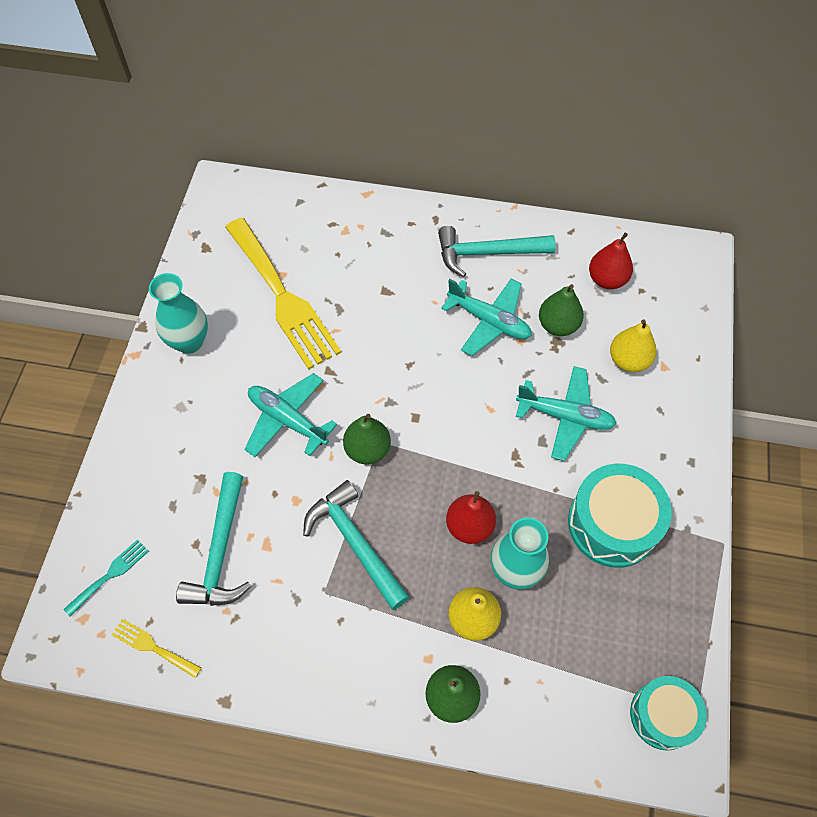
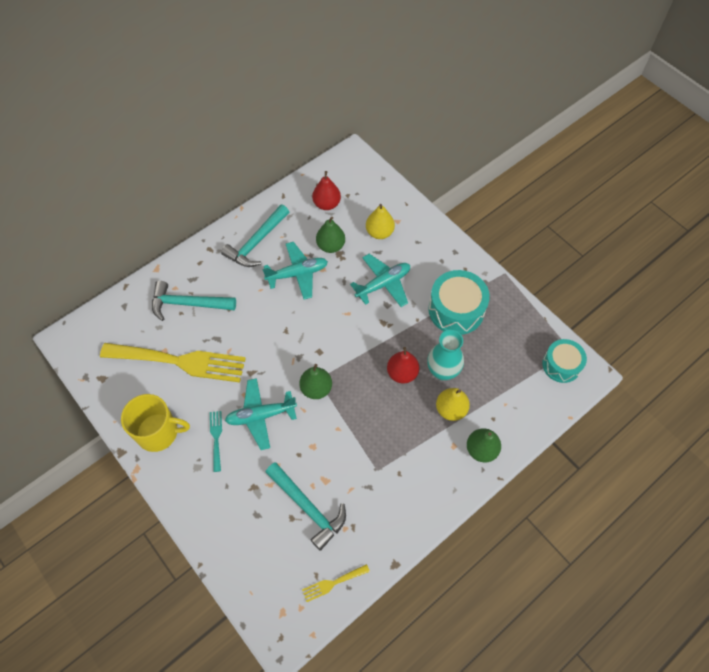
camera: 50 degrees left, 0 degrees up
turquoise fork [63,539,149,616] -> turquoise fork moved to [210,411,222,472]
turquoise vase [149,273,208,354] -> yellow mug [121,394,190,452]
turquoise hammer [303,480,409,610] -> turquoise hammer moved to [152,281,236,321]

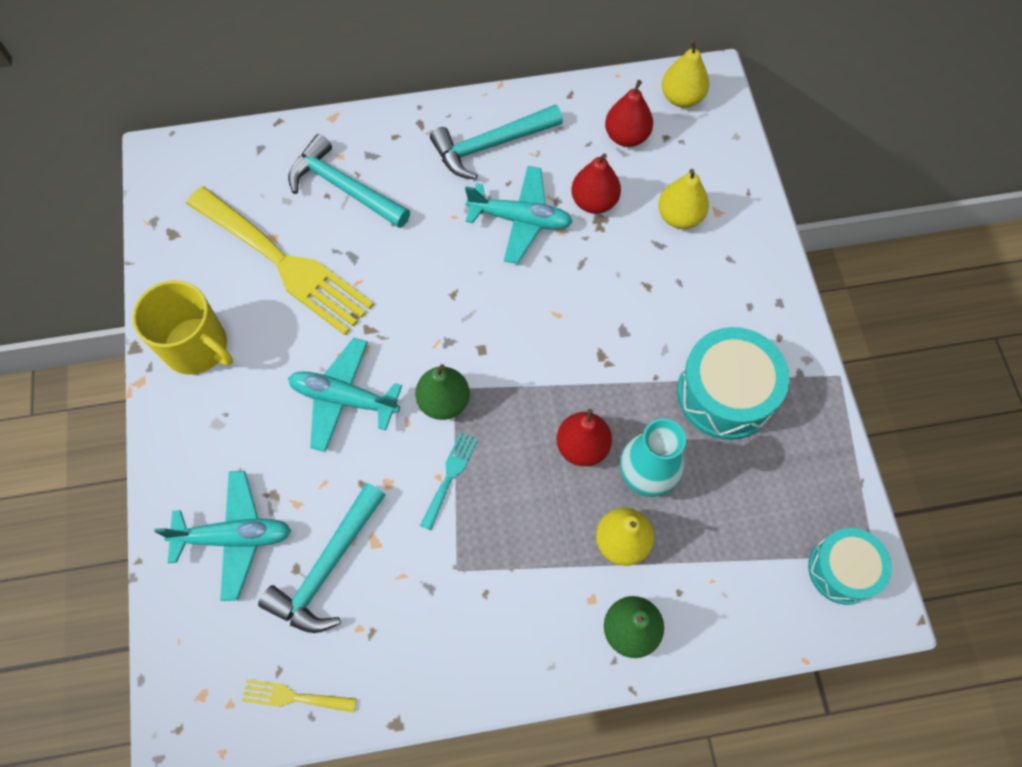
camera: 30 degrees right, 5 degrees up
turquoise fork [210,411,222,472] -> turquoise fork moved to [420,432,477,530]
turquoise hammer [265,462,346,551] -> turquoise hammer turned 45 degrees clockwise [258,483,385,633]
green pear [316,217,345,253] -> red pear [571,153,621,214]
turquoise plane [350,254,410,307] -> turquoise plane moved to [155,471,291,601]
none -> yellow pear [662,40,709,107]

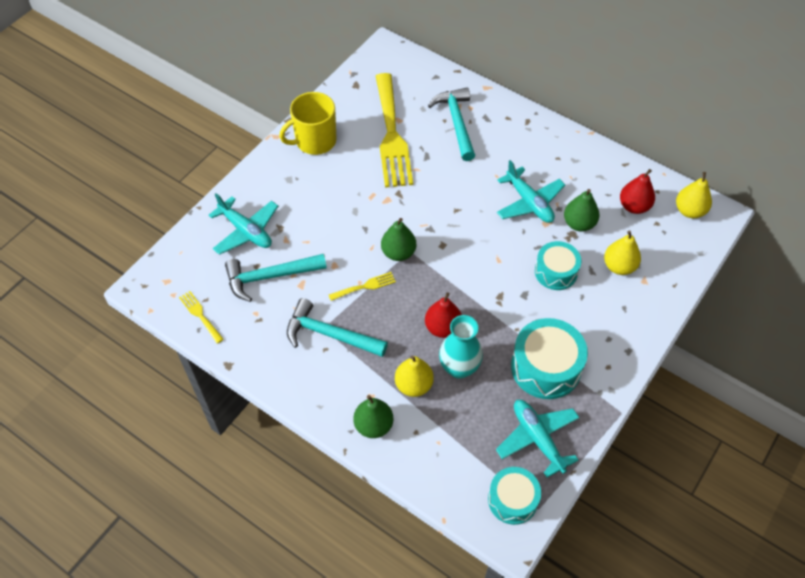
camera: 45 degrees right, 10 degrees down
yellow mug [132,280,233,375] -> yellow mug turned 75 degrees clockwise [279,92,337,155]
turquoise plane [288,338,402,452] -> turquoise plane moved to [496,400,580,477]
turquoise fork [420,432,477,530] -> yellow fork [329,272,396,301]
turquoise hammer [430,105,563,180] -> turquoise hammer moved to [287,298,388,357]
red pear [571,153,621,214] -> green pear [564,189,599,231]
none -> turquoise drum [535,241,581,290]

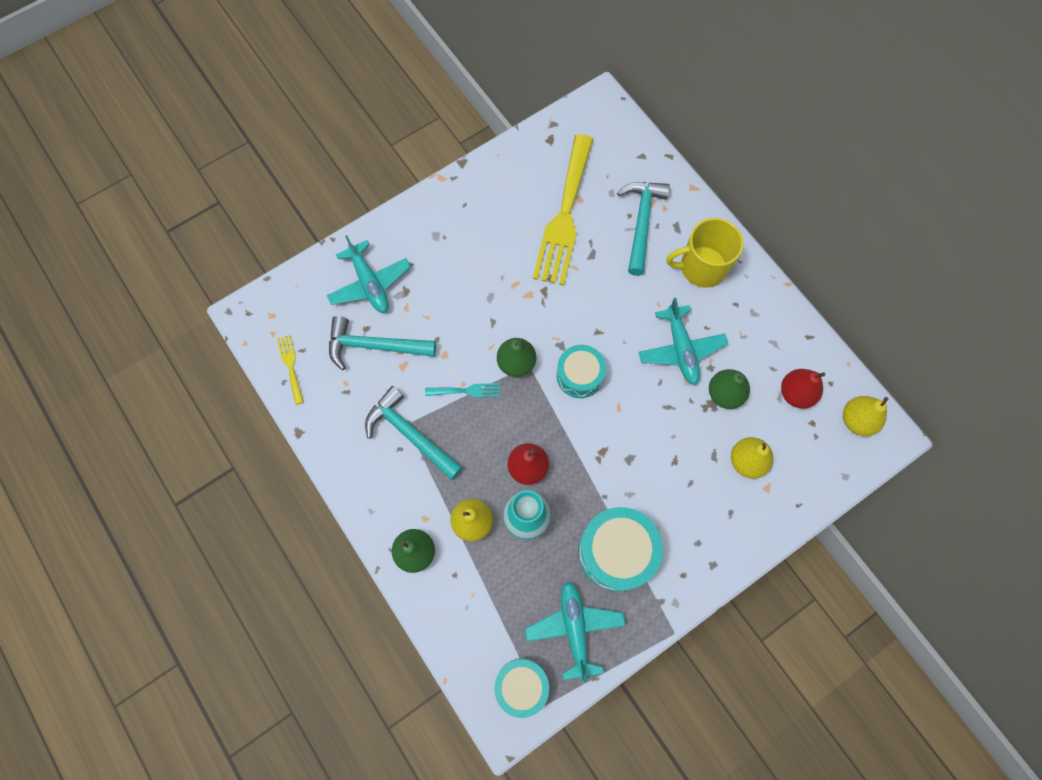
camera: 20 degrees right, 15 degrees up
yellow mug [279,92,337,155] -> yellow mug moved to [666,218,744,288]
yellow fork [329,272,396,301] -> turquoise fork [425,383,500,398]
turquoise drum [535,241,581,290] -> turquoise drum moved to [556,345,606,398]

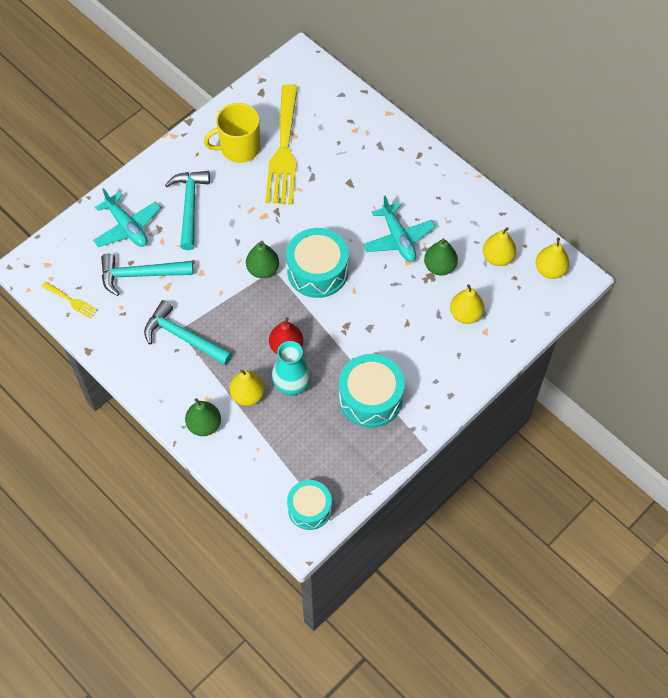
camera: 10 degrees left, 10 degrees down
yellow fork [277,335,304,405] -> yellow fork turned 150 degrees clockwise [41,282,98,319]
turquoise fork [425,383,500,398] -> none
turquoise plane [525,582,626,683] -> none
turquoise drum [556,345,606,398] -> turquoise drum [286,228,349,298], size x1.53
turquoise hammer [617,182,670,276] -> turquoise hammer moved to [165,171,210,250]
yellow mug [666,218,744,288] -> yellow mug moved to [204,103,260,163]
red pear [781,369,825,408] -> yellow pear [483,227,516,266]

